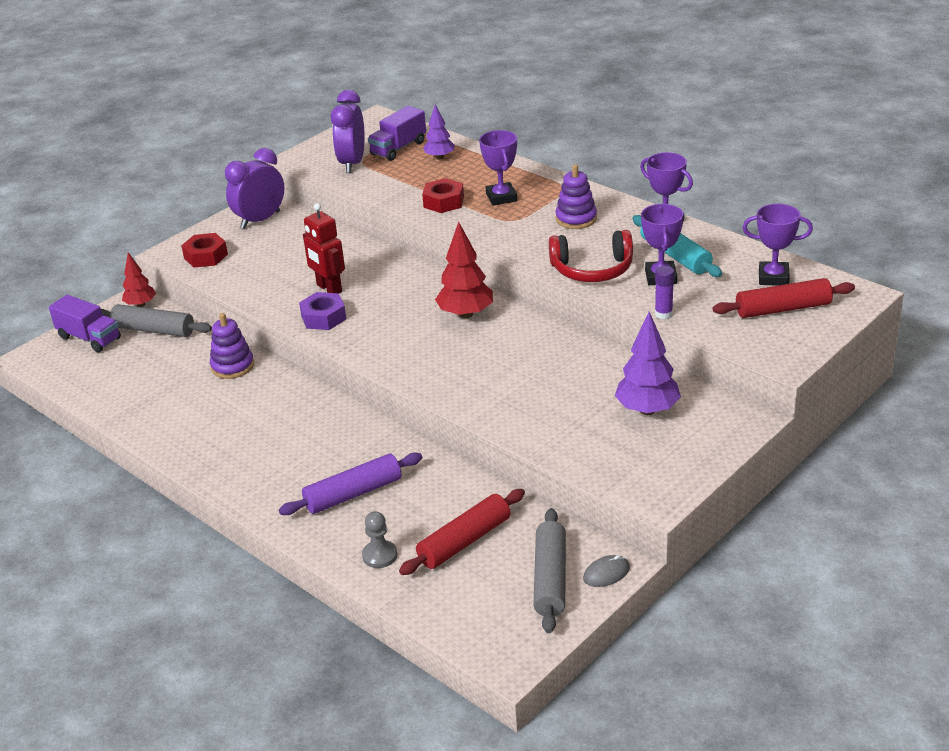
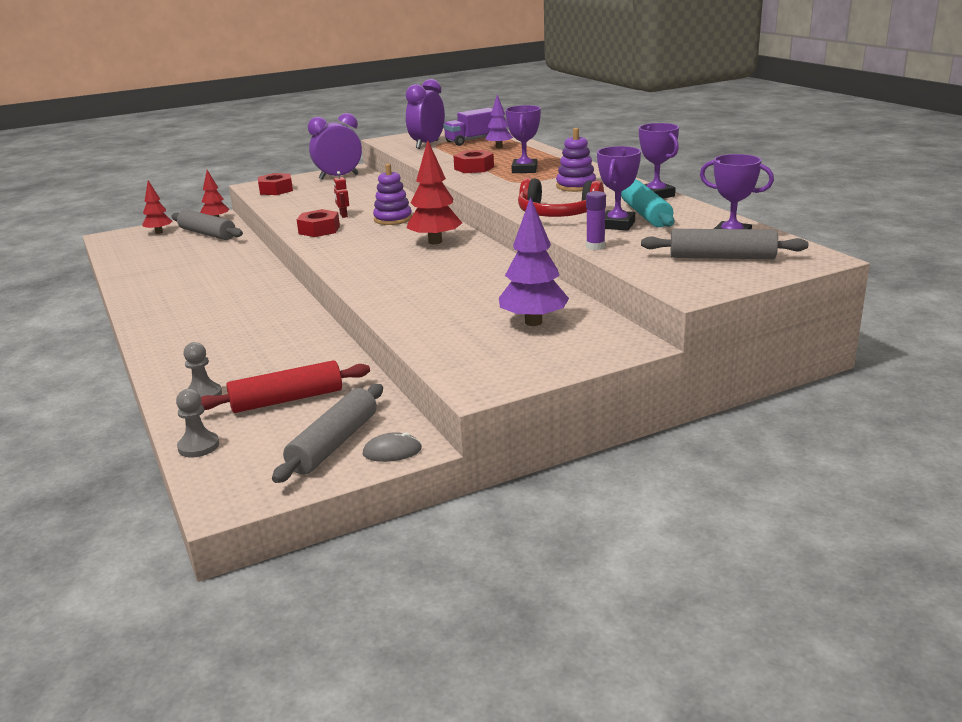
camera: 20 degrees right, 10 degrees down
purple truck [49,295,121,352] -> red tree [142,181,172,234]
purple stacking toy [210,313,254,379] -> purple stacking toy moved to [373,164,412,225]
purple rolling pin [279,453,422,515] -> none
purple nut [299,292,346,330] -> red nut [297,209,340,237]
red robot [303,203,345,293] -> red robot [333,171,349,218], size x0.52
red rolling pin [713,278,855,318] -> grey rolling pin [641,229,808,259]
none -> grey pawn [176,389,219,457]

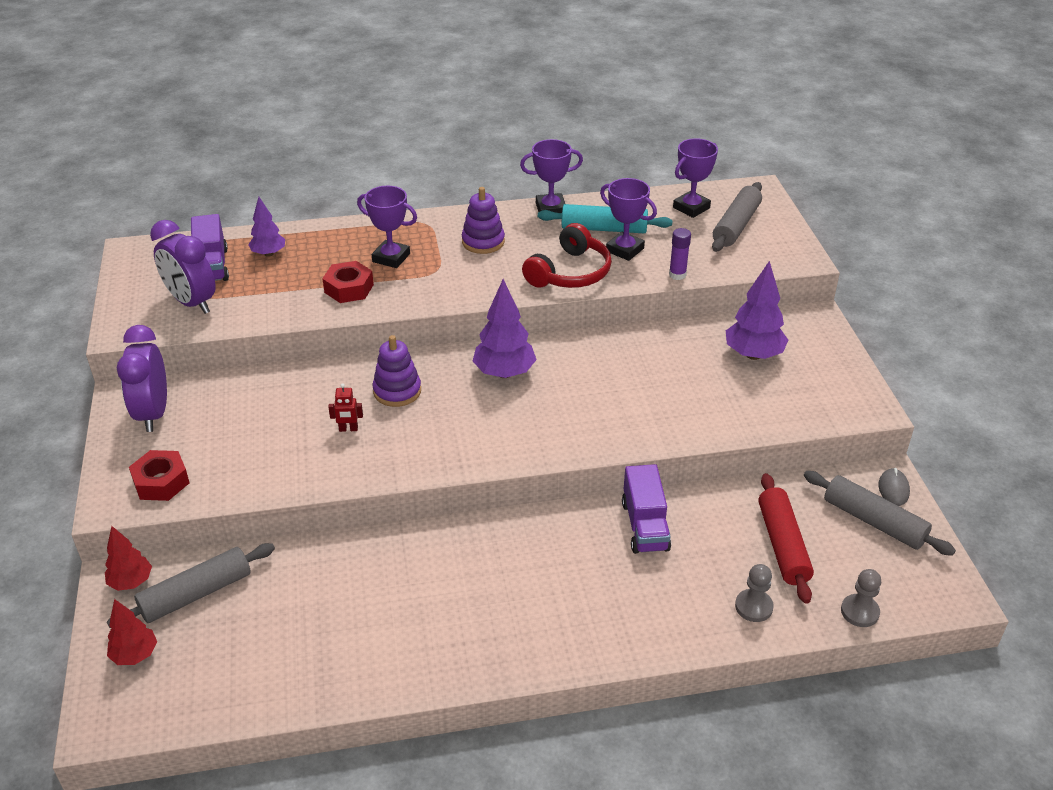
camera: 75 degrees left, 15 degrees up
red nut [297,209,340,237] -> none
red tree [407,140,462,244] -> purple tree [473,279,537,378]
none -> purple truck [622,464,671,554]

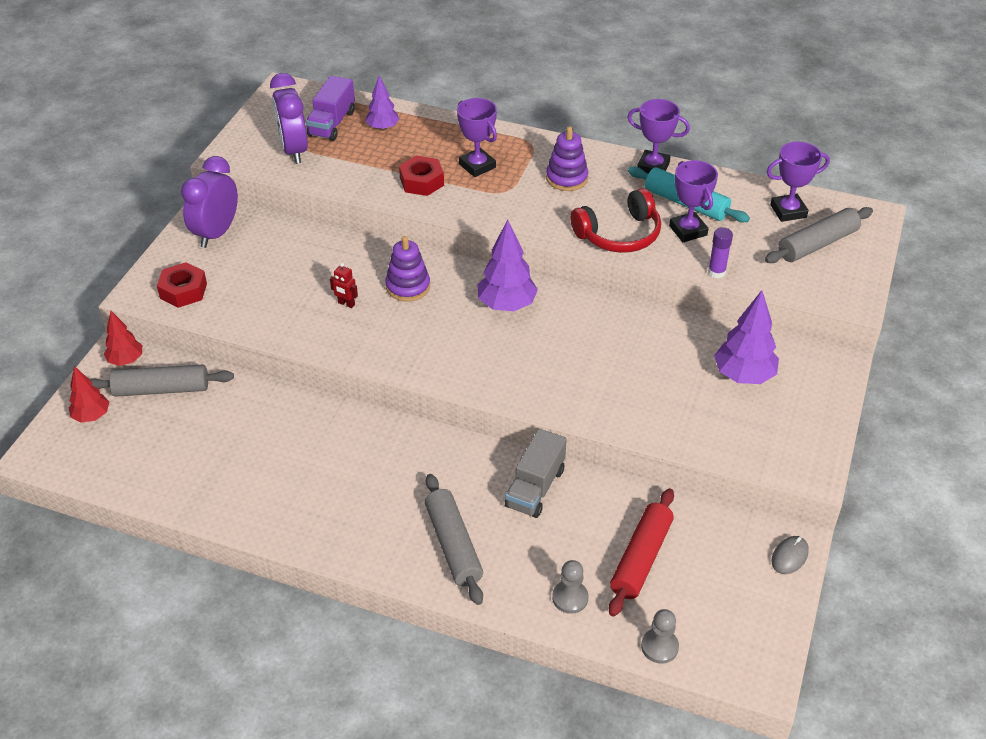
camera: 30 degrees right, 5 degrees up
purple truck [622,464,671,554] -> grey truck [505,429,567,518]
grey rolling pin [804,471,956,556] -> grey rolling pin moved to [425,474,483,605]

